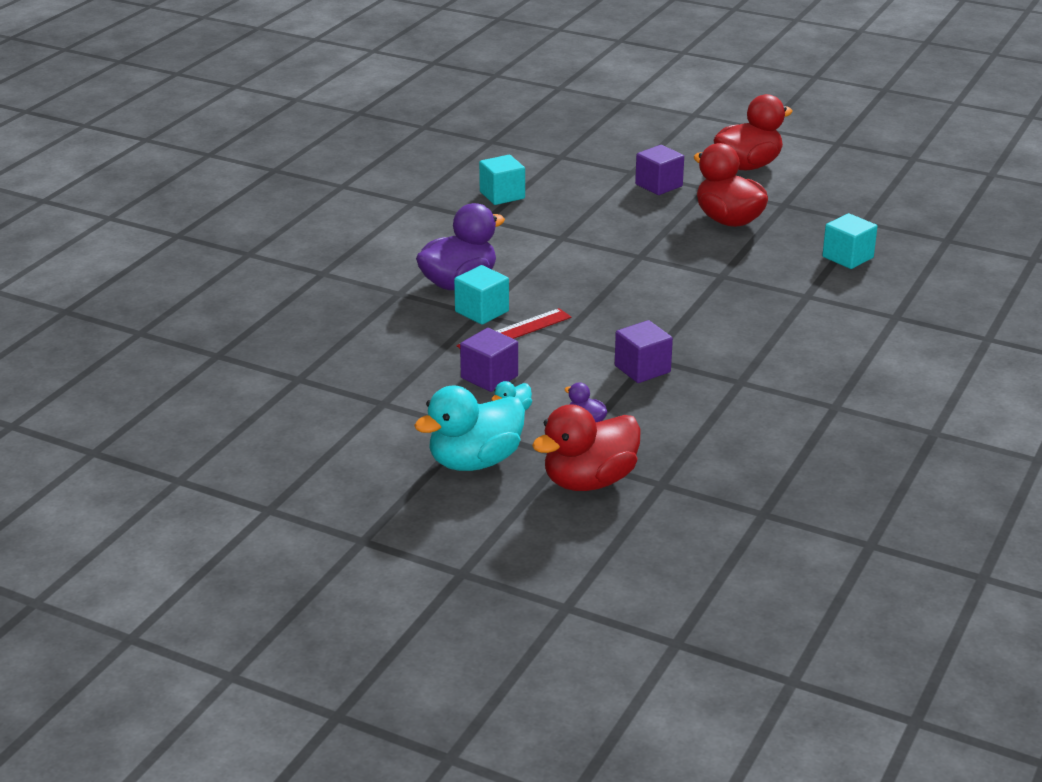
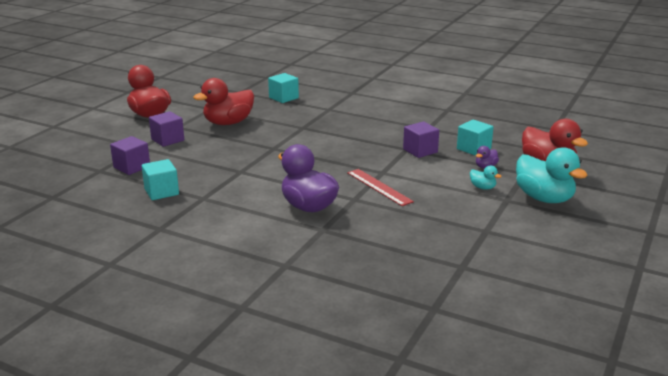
camera: 90 degrees left, 5 degrees down
turquoise cube [454,265,509,325] -> turquoise cube moved to [457,120,493,156]
purple cube [460,328,518,392] -> purple cube moved to [110,136,150,175]

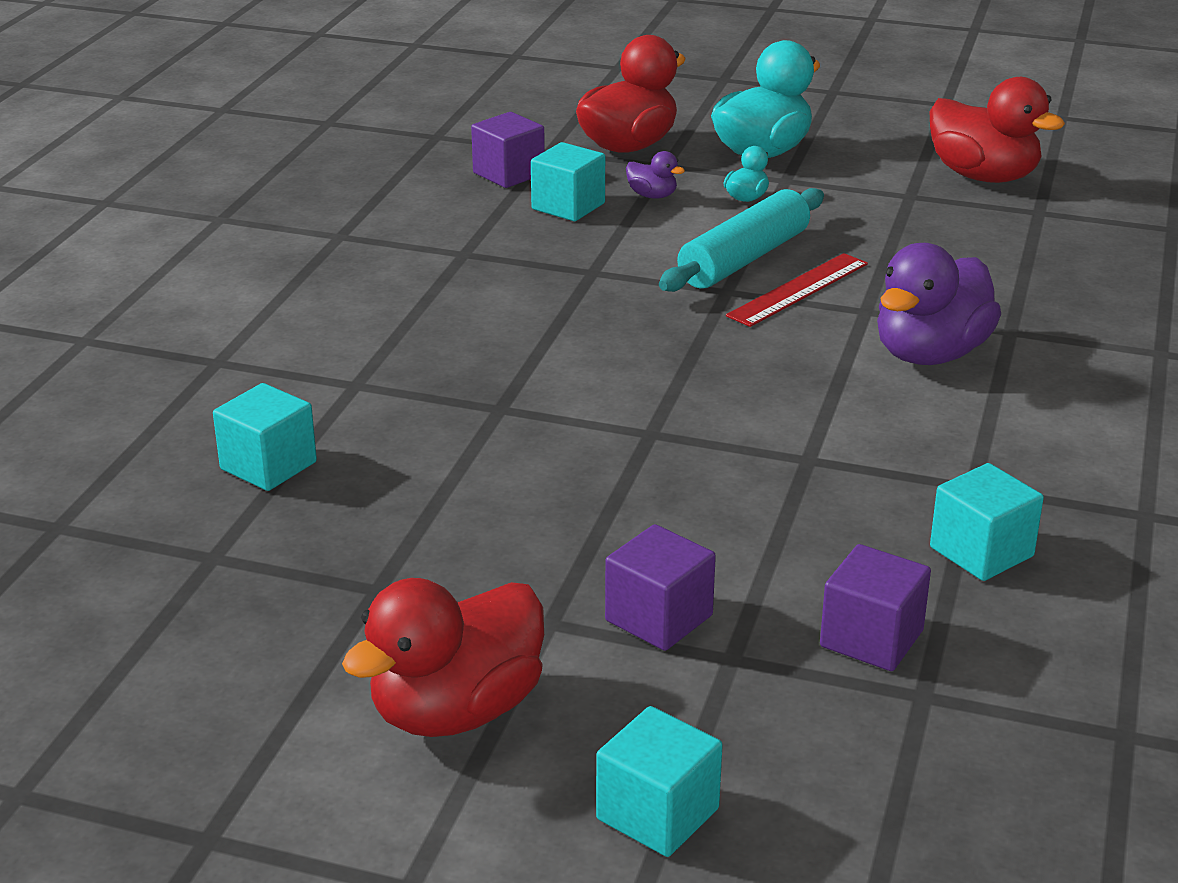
camera: 100 degrees left, 5 degrees up
red duck [193,78,254,125] -> red duck moved to [930,77,1065,183]
purple cube [403,122,439,158] -> purple cube moved to [471,112,545,188]
none -> turquoise cube [596,706,723,857]
none -> turquoise rolling pin [659,188,824,292]

